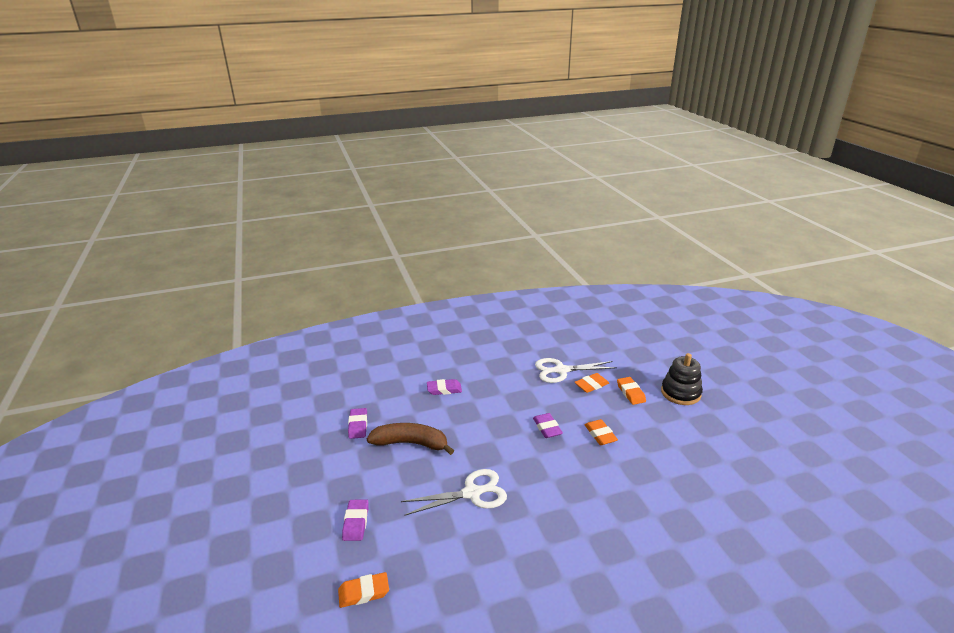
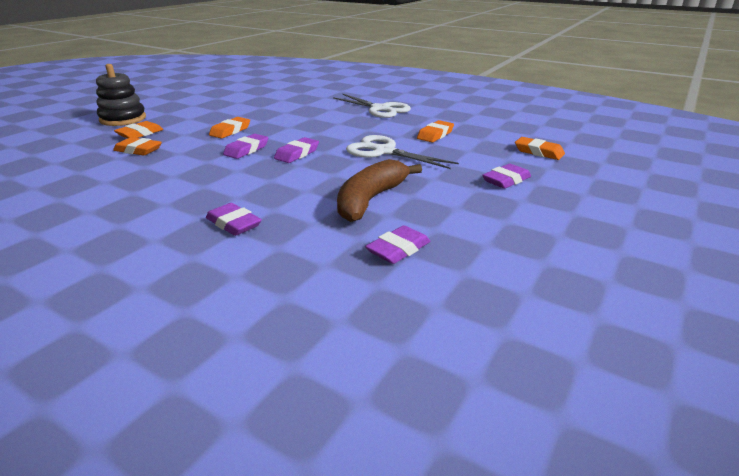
camera: 130 degrees left, 0 degrees up
brown banana [367,423,454,455] -> brown banana turned 60 degrees clockwise [337,159,422,222]
white scissors [535,358,617,383] -> white scissors moved to [333,94,411,118]
none -> purple eraser [274,137,319,163]
none -> orange eraser [417,120,454,142]

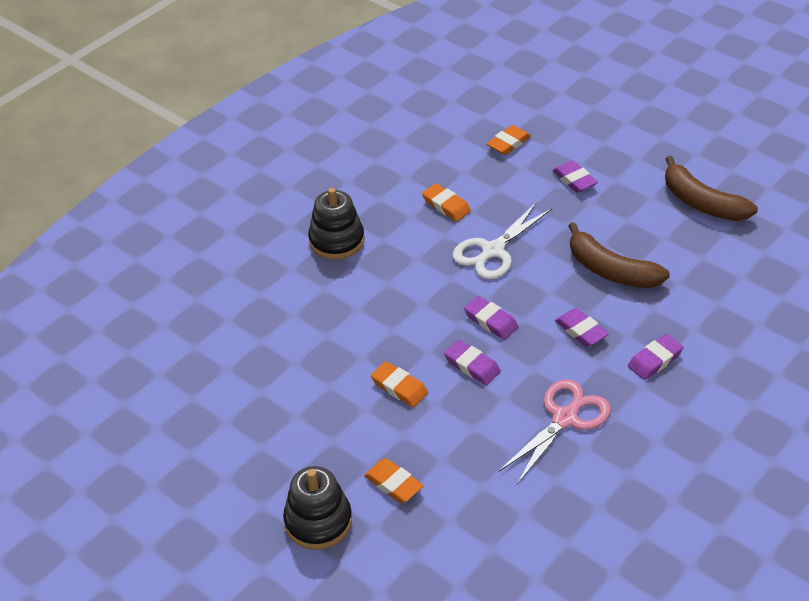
camera: 80 degrees left, 15 degrees up
orange eraser [113,137,162,156] -> none
white scissors [333,94,411,118] -> black stacking toy [308,188,364,260]
purple eraser [365,225,430,264] -> purple eraser moved to [555,308,609,347]
none -> pink scissors [499,379,611,484]
none -> brown banana [665,156,758,221]

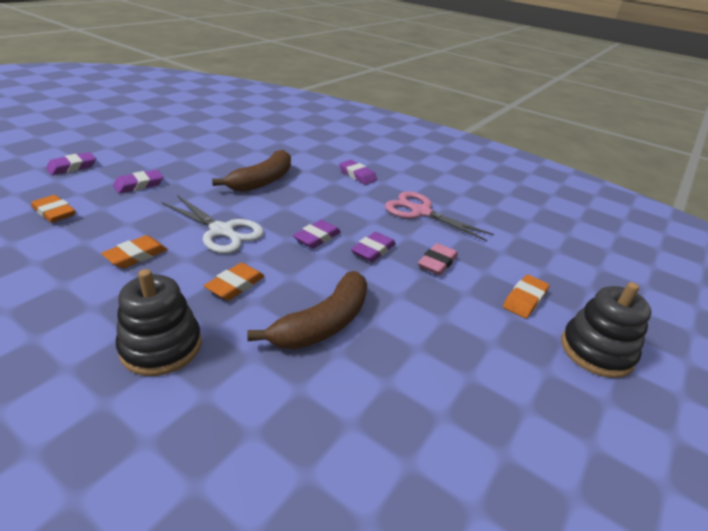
camera: 100 degrees left, 10 degrees down
orange eraser [371,361,428,407] -> orange eraser moved to [204,263,265,300]
purple eraser [555,308,609,347] -> purple eraser moved to [46,152,96,175]
brown banana [665,156,758,221] -> brown banana moved to [247,271,367,349]
none -> pink eraser [418,243,458,275]

